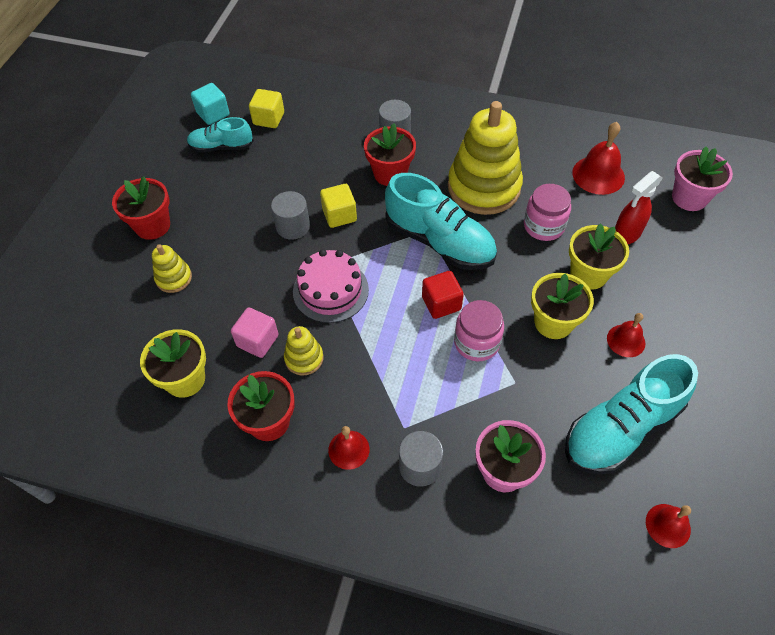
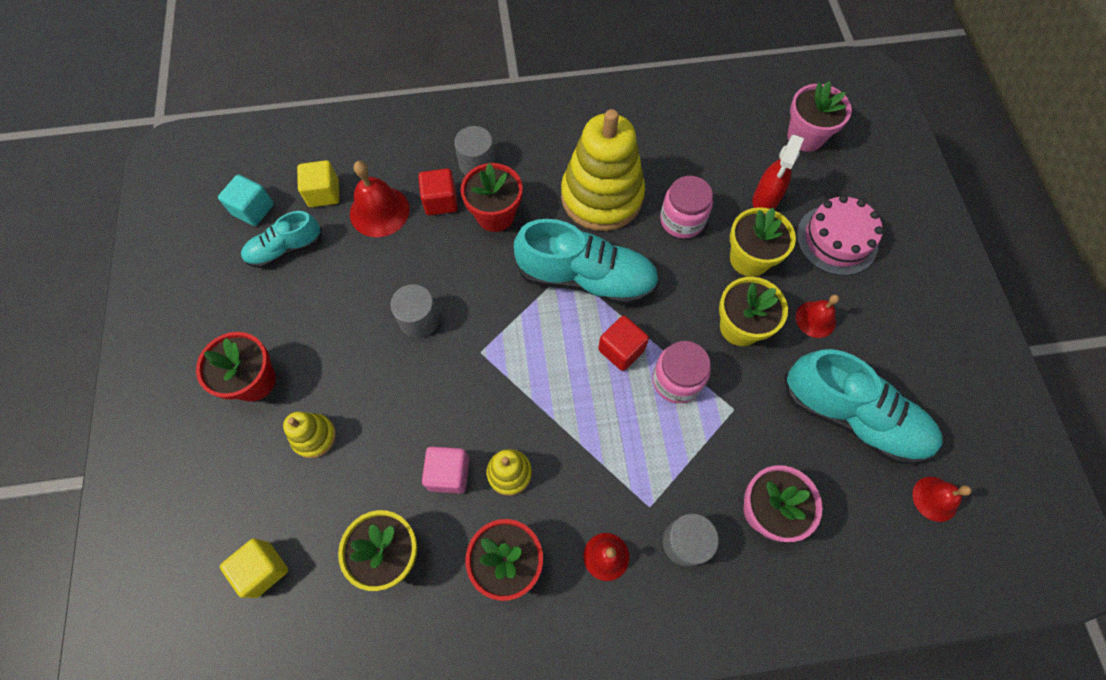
camera: 25 degrees left, 10 degrees up
pink cake [293,249,369,323] -> pink cake moved to [797,195,884,276]
yellow cube [320,184,357,228] -> yellow cube moved to [220,539,288,598]
turquoise shoe [565,354,698,474] -> turquoise shoe turned 90 degrees counterclockwise [785,349,943,464]
red bell [572,122,625,195] -> red bell moved to [350,161,410,237]
none -> red cube [418,168,458,215]

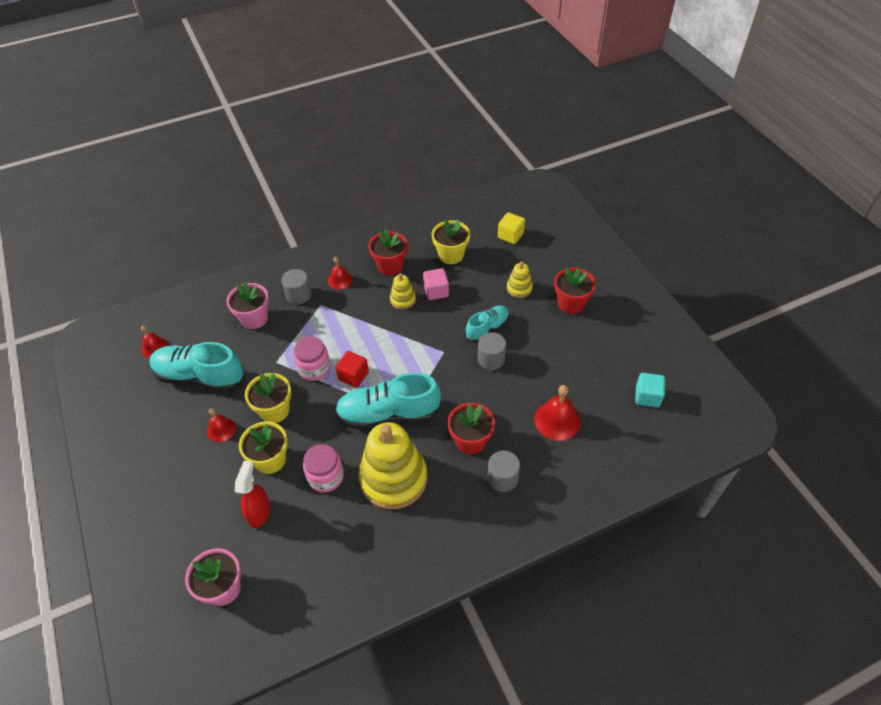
camera: 165 degrees right, 15 degrees down
turquoise shoe [241,211,322,268] -> turquoise shoe moved to [465,305,509,343]
yellow cube [297,160,340,207] -> none
red cube [418,168,458,215] -> none
pink cake [797,195,884,276] -> none

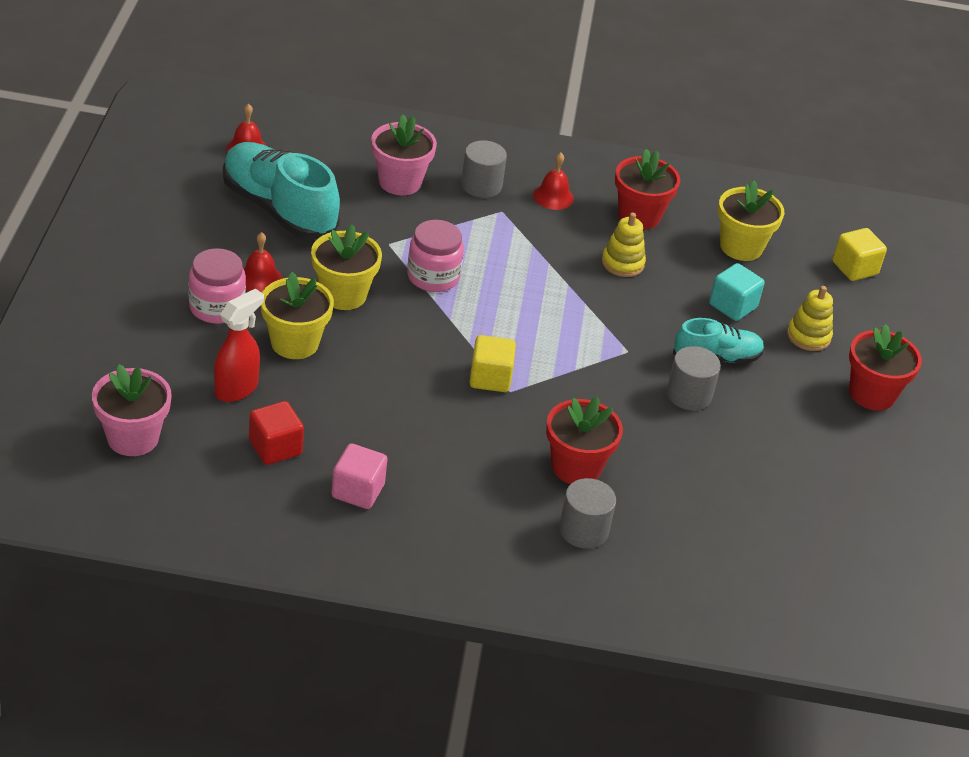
camera: 25 degrees right, 10 degrees down
pink jar [303,444,344,492] -> pink jar moved to [189,248,246,324]
red cube [335,351,369,388] -> red cube moved to [249,401,304,465]
turquoise shoe [335,373,441,429] -> yellow cube [469,335,516,392]
yellow stacking toy [359,422,427,509] -> none
pink cube [423,268,449,300] -> pink cube moved to [331,443,388,509]
red bell [534,385,581,441] -> none
turquoise cube [635,372,665,407] -> turquoise cube moved to [709,263,764,321]

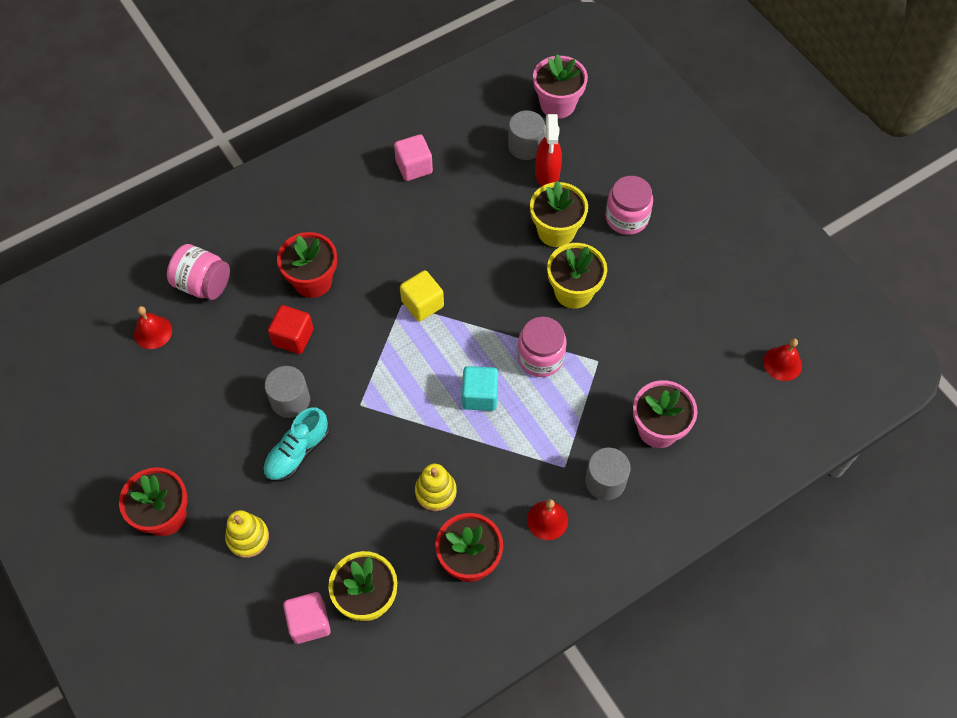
camera: 145 degrees right, 20 degrees up
turquoise shoe [223,142,340,240] -> none
red bell [244,232,282,293] -> red bell moved to [134,306,172,349]
red cube [249,401,304,465] -> red cube moved to [268,305,314,354]
grey cylinder [559,478,616,549] -> grey cylinder moved to [508,110,545,160]
turquoise cube [709,263,764,321] -> turquoise cube moved to [462,366,498,411]
yellow cube [833,228,887,281] -> none
none -> pink jar [167,244,230,300]
none -> pink cube [283,592,331,644]

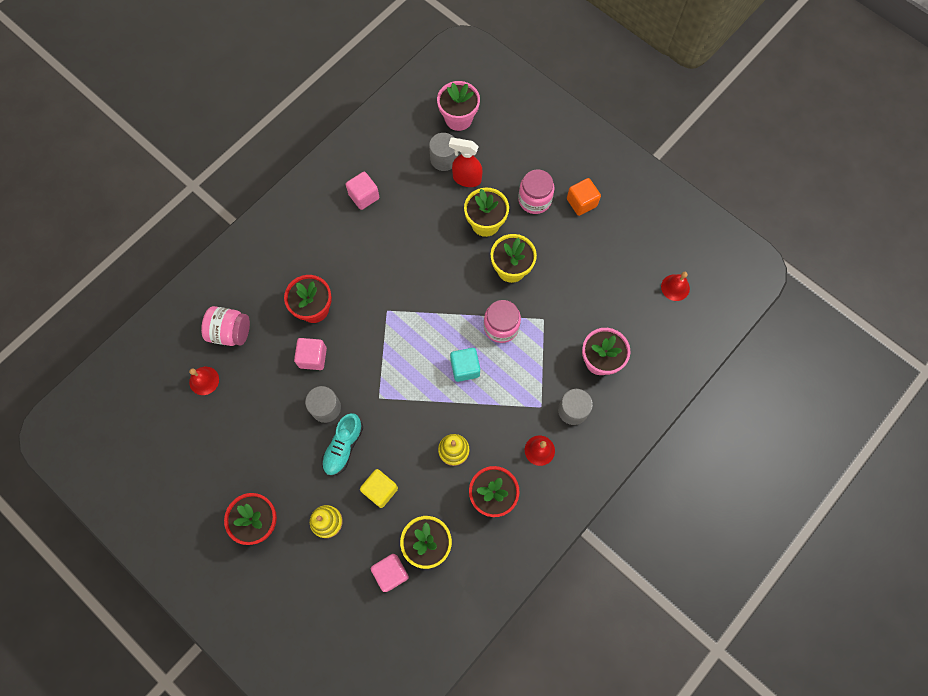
camera: 15 degrees left, 10 degrees up
red cube [268,305,314,354] -> pink cube [294,338,327,370]
yellow cube [400,270,444,322] -> yellow cube moved to [360,469,398,508]
red spray bottle [535,114,562,186] -> red spray bottle turned 120 degrees clockwise [449,137,483,187]
none -> orange cube [567,178,601,216]

